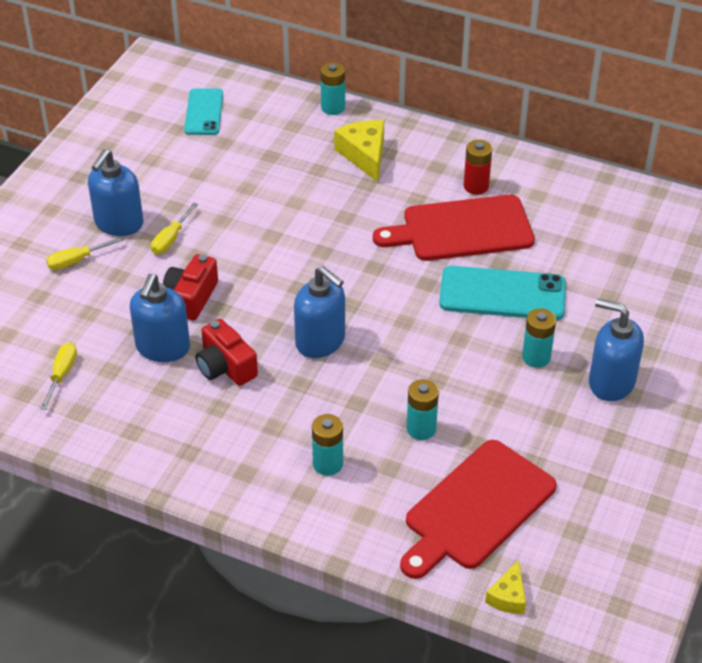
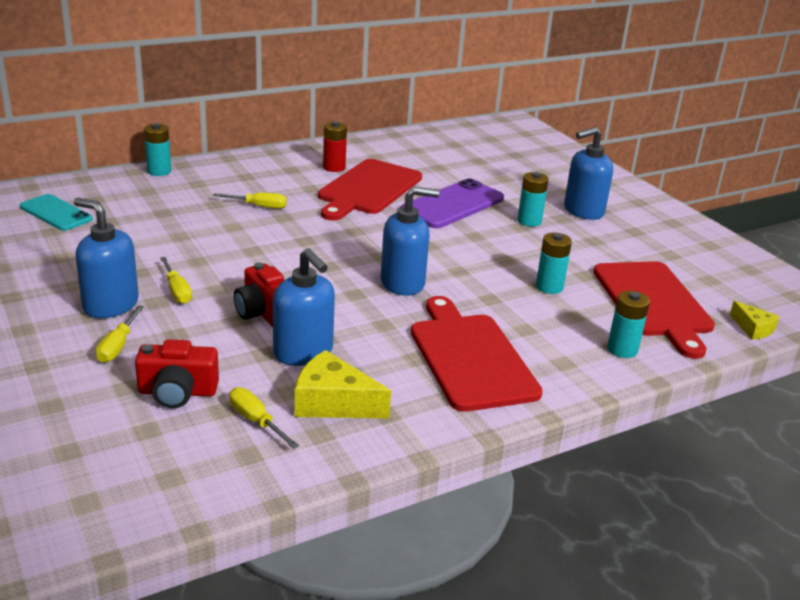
camera: 55 degrees left, 15 degrees down
blue soap dispenser [88,149,143,236] -> blue soap dispenser turned 150 degrees clockwise [74,198,139,318]
red camera [196,319,258,386] -> red camera moved to [135,339,219,408]
turquoise battery [312,414,343,476] -> turquoise battery moved to [607,290,650,358]
yellow cheese [334,120,384,182] -> yellow cheese moved to [295,350,391,418]
turquoise phone [439,266,566,320] -> purple phone [401,178,504,228]
none -> yellow screwdriver [213,193,287,209]
none -> red cutting board [411,296,543,412]

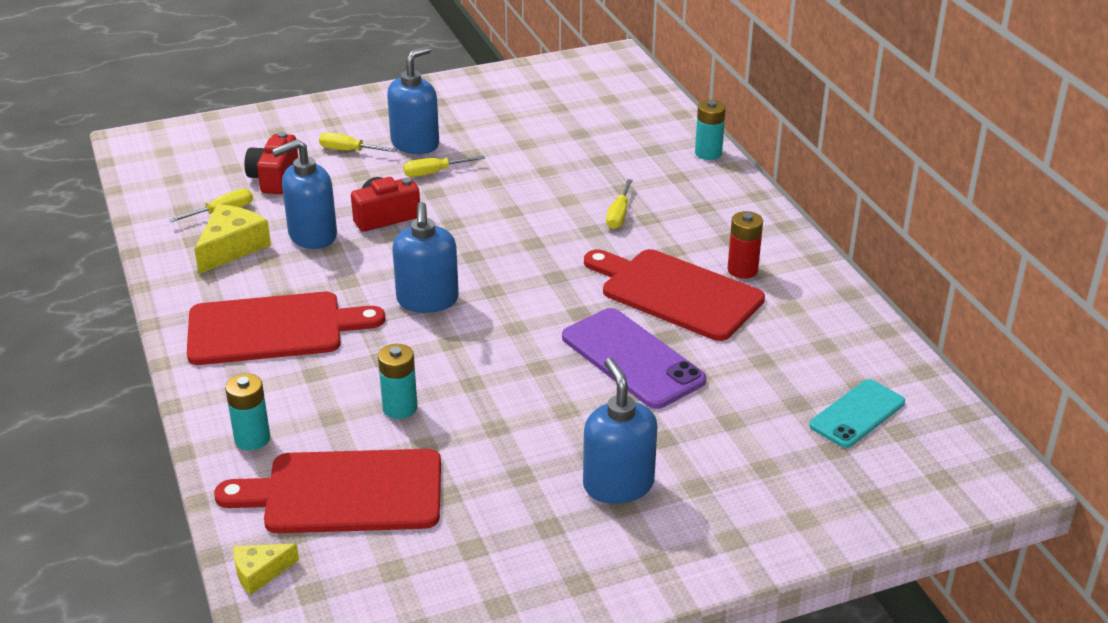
camera: 100 degrees right, 5 degrees up
turquoise phone [20,194,93,231] -> turquoise phone moved to [809,379,905,448]
turquoise battery [517,172,549,227] -> none

